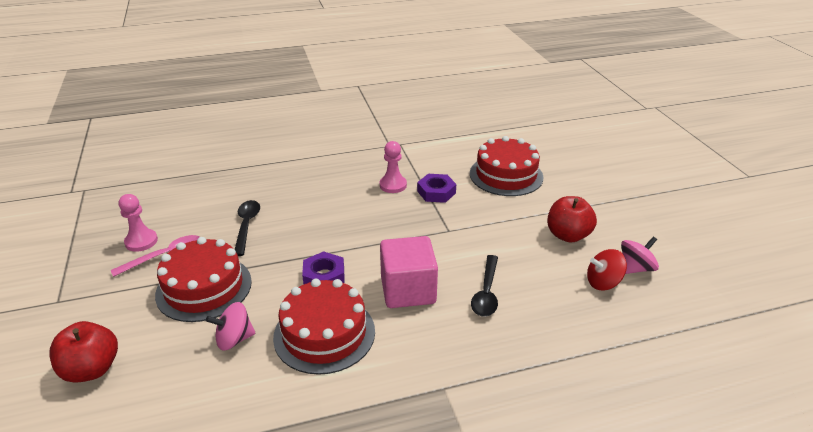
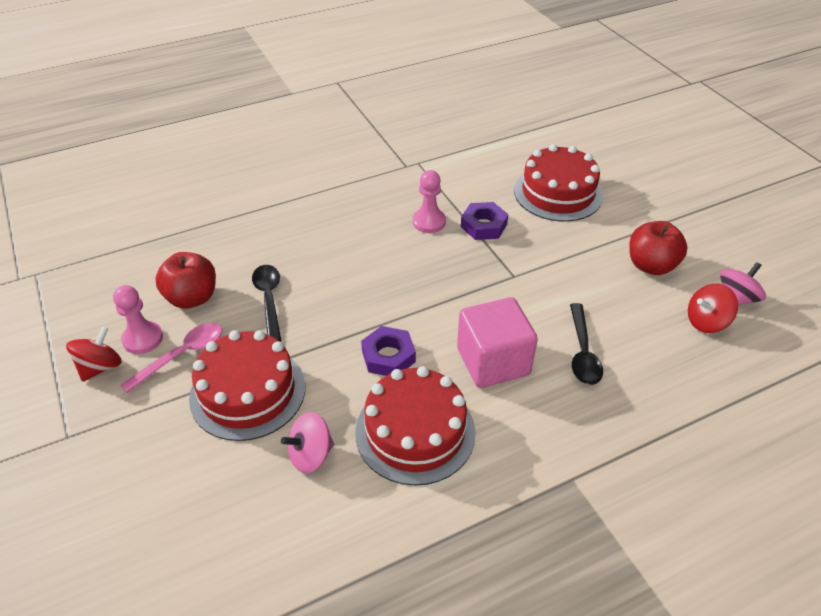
camera: 10 degrees left, 10 degrees up
red apple [49,321,118,383] -> red apple moved to [155,252,216,309]
none -> red spinning top [66,326,122,382]

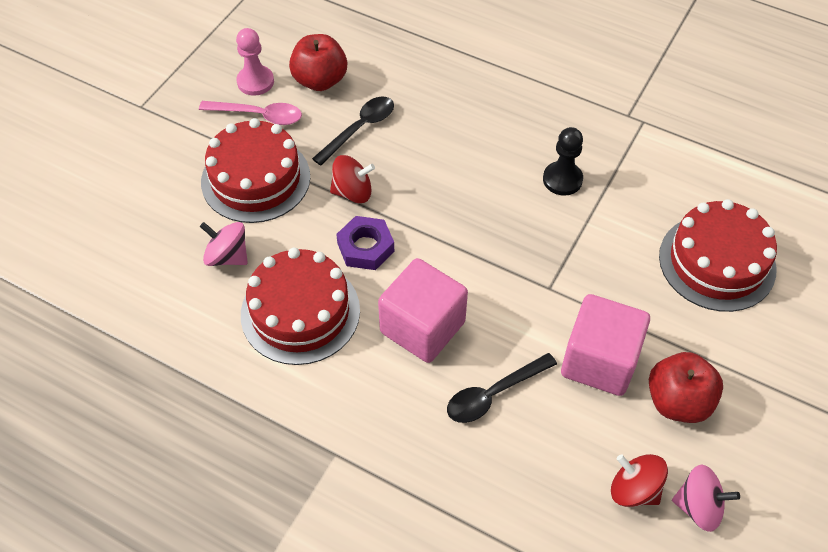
camera: 55 degrees right, 10 degrees up
red spinning top [66,326,122,382] -> red spinning top moved to [330,155,375,203]
pink pawn [413,170,446,233] -> black pawn [543,127,583,196]
purple nut [461,202,508,240] -> none
none -> pink cube [561,294,650,396]

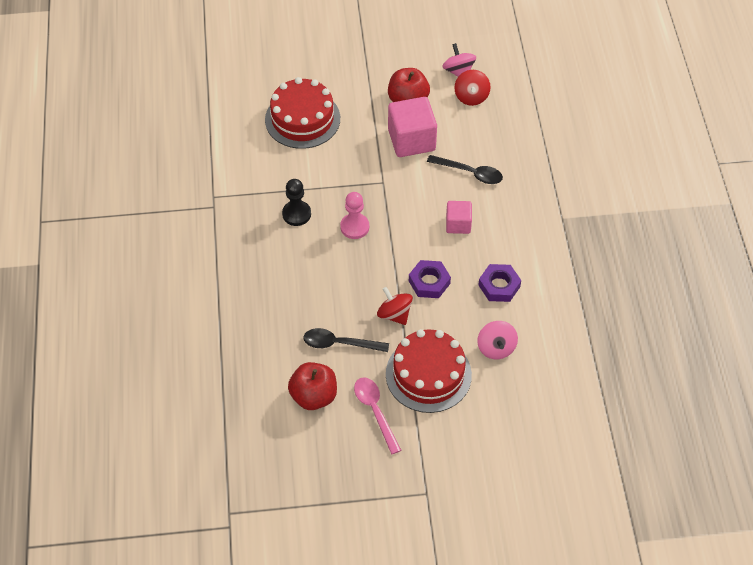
camera: 125 degrees left, 0 degrees up
pink pawn [236,28,274,96] -> pink pawn moved to [340,192,369,239]
red cake [241,248,360,365] -> purple nut [478,264,521,302]
pink cube [378,258,468,363] -> pink cube [446,201,472,234], size x0.57

